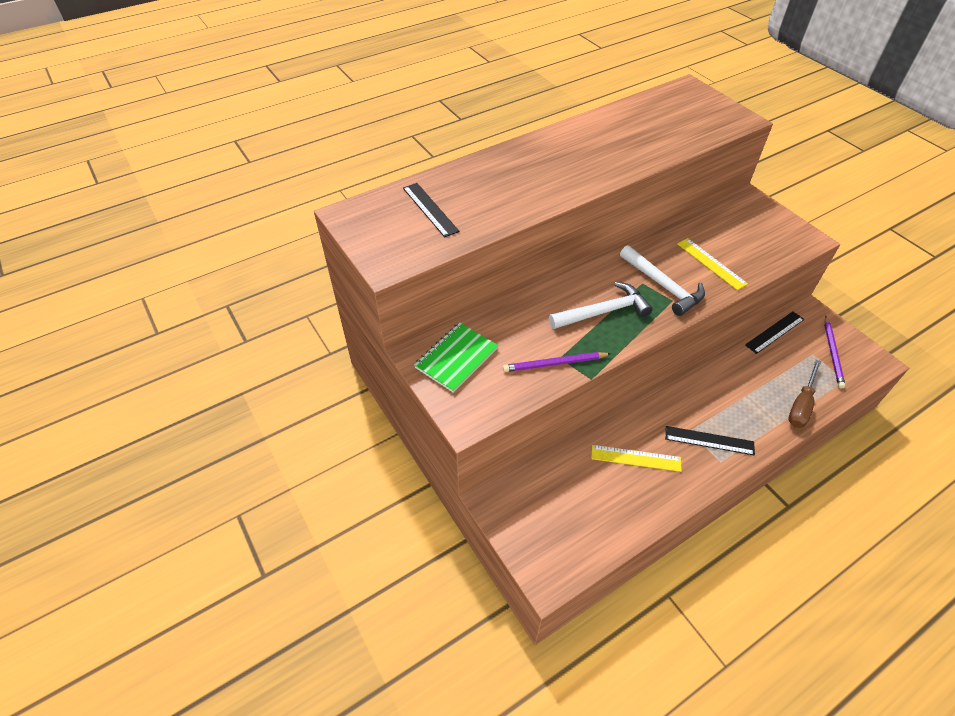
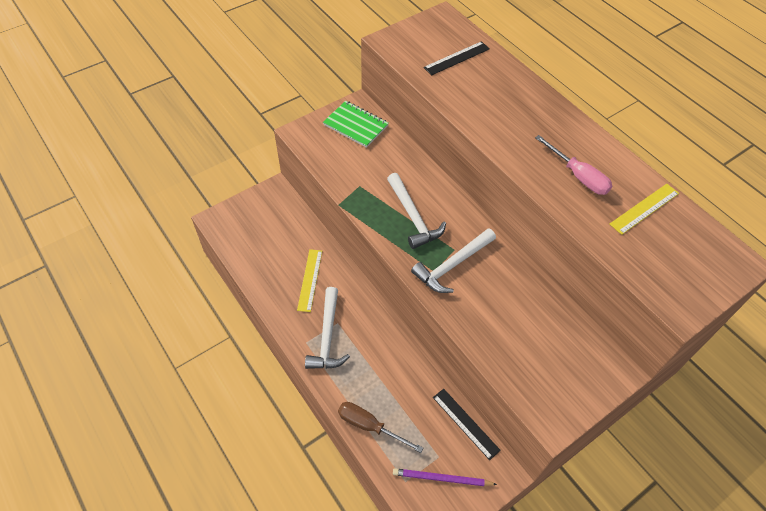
camera: 85 degrees right, 5 degrees up
purple pencil [503,352,611,372] -> none
black ruler [665,426,755,456] -> white hammer [305,287,350,369]
yellow ruler [677,238,748,290] -> yellow ruler moved to [610,184,679,235]
none -> pink screwdriver [535,135,612,195]

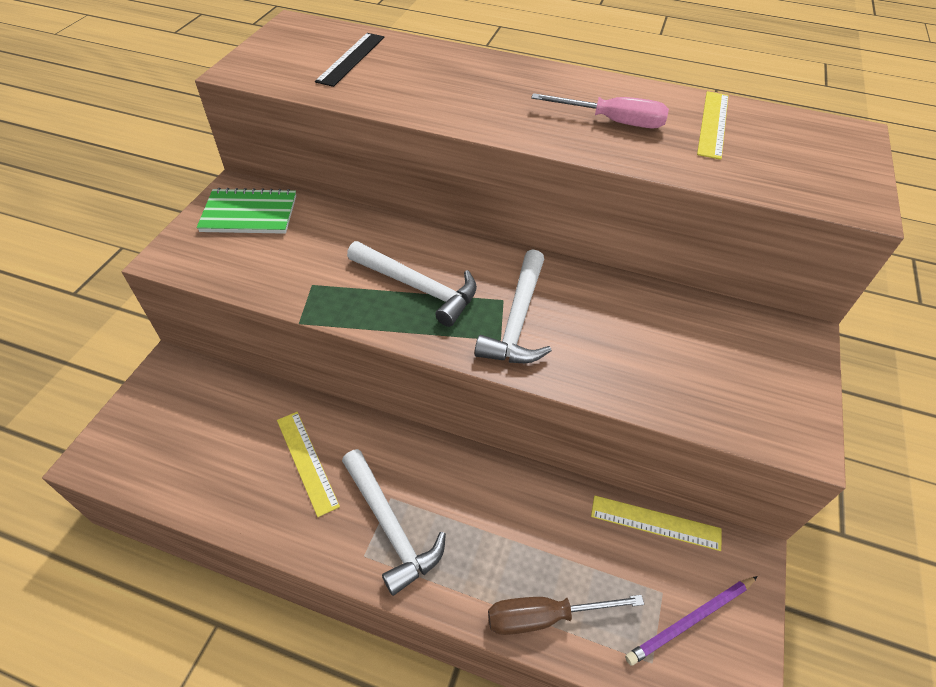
camera: 35 degrees left, 5 degrees down
black ruler [433,389,501,460] -> yellow ruler [591,495,722,551]

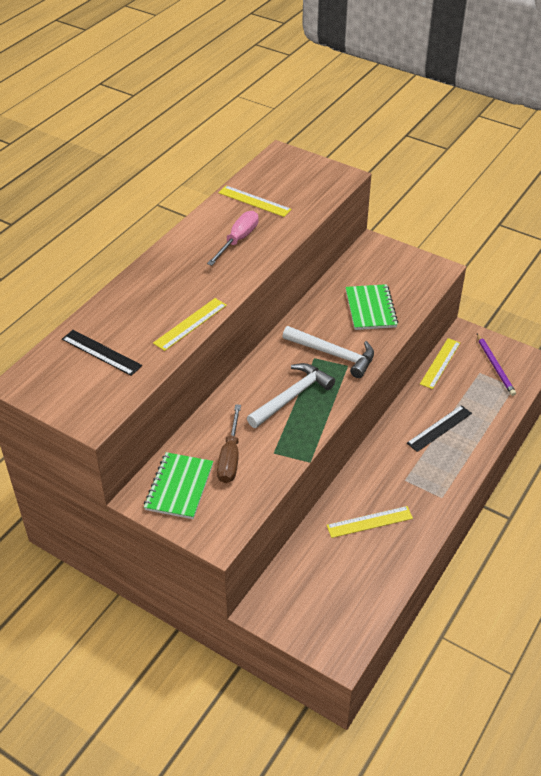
camera: 75 degrees left, 5 degrees down
white hammer [342,449,446,596] -> none
brown screwdriver [488,595,644,635] -> brown screwdriver moved to [217,404,241,483]
none -> yellow ruler [153,298,227,351]
none -> green notebook [346,284,398,330]
none -> black ruler [407,405,472,452]

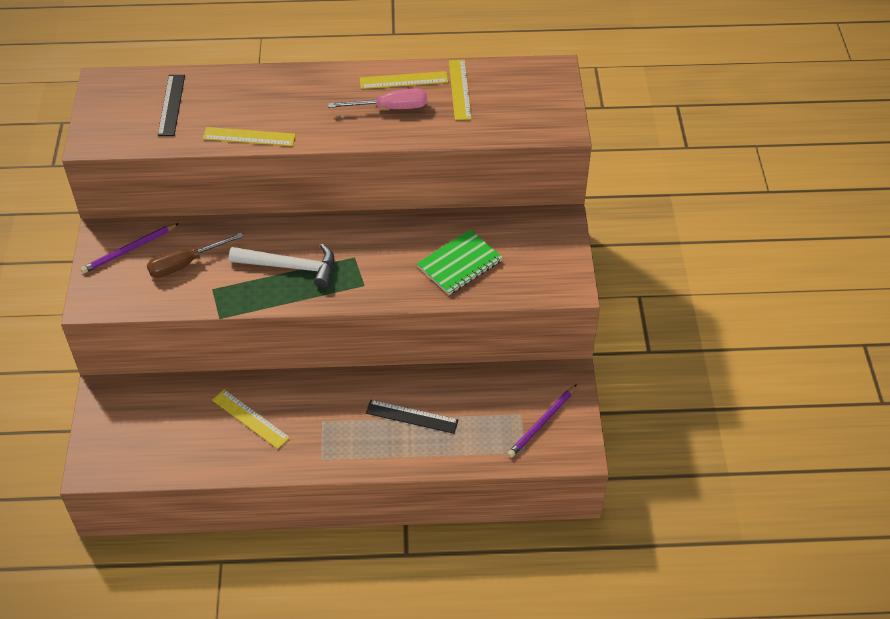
camera: 55 degrees right, 5 degrees up
green notebook [144,452,213,519] -> purple pencil [80,223,179,274]
white hammer [282,326,374,378] -> none
yellow ruler [420,338,460,389] -> yellow ruler moved to [360,71,448,89]

